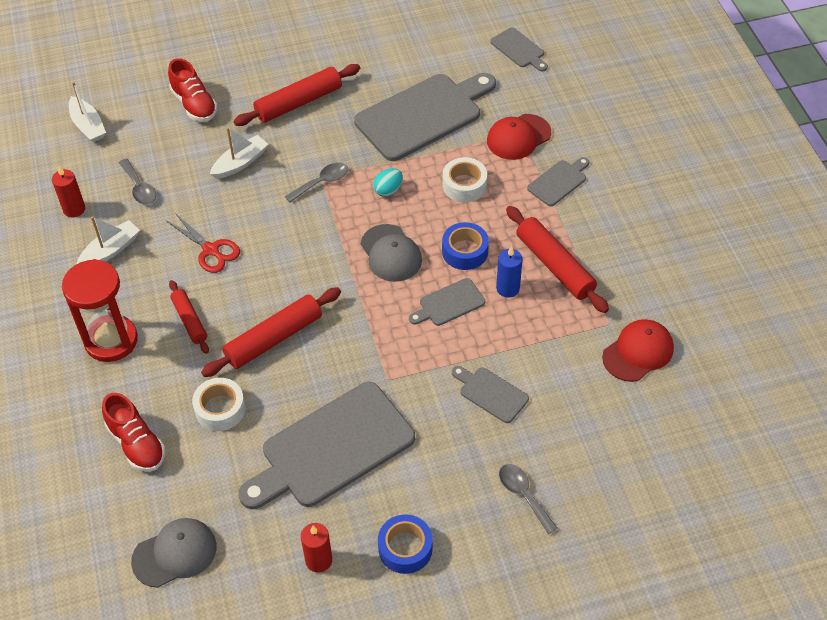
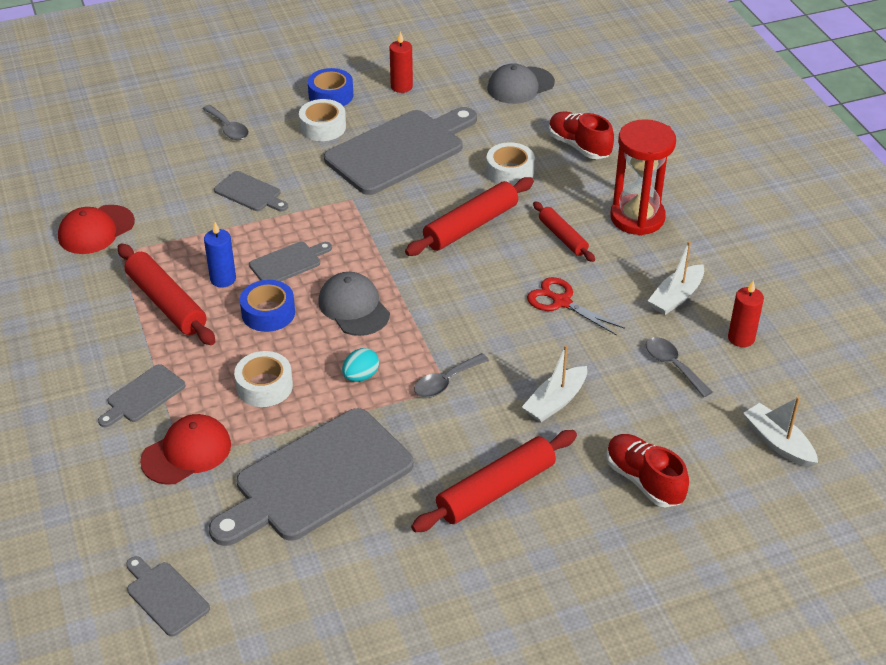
camera: 175 degrees right, 10 degrees down
none -> white tape [299,99,346,141]

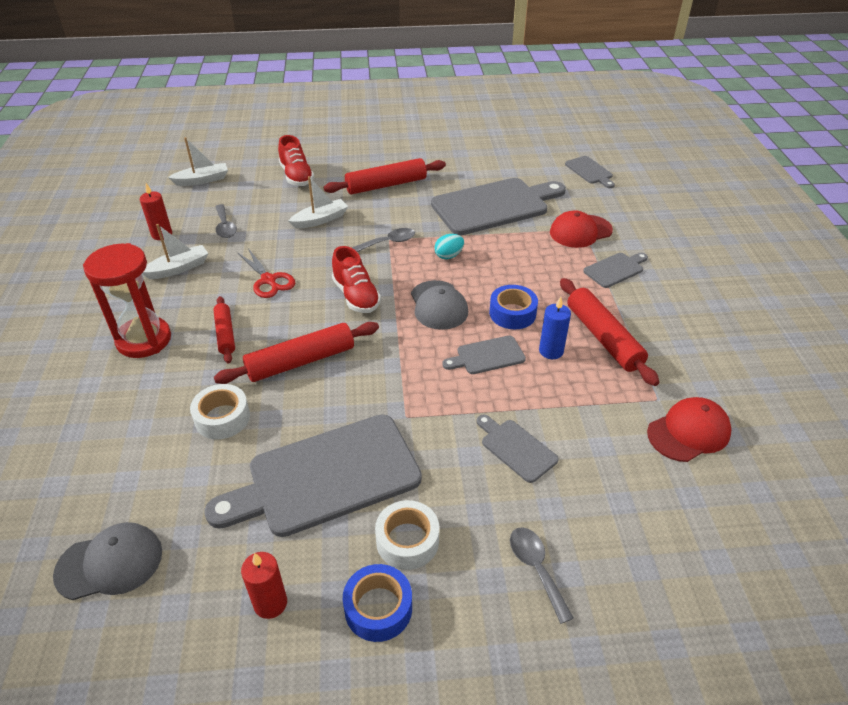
camera: 165 degrees left, 0 degrees up
white tape [234,351,293,407] -> none
red shoe [549,112,614,159] -> red shoe moved to [332,246,381,313]
white boat [743,397,818,468] -> white boat turned 90 degrees counterclockwise [168,137,228,186]

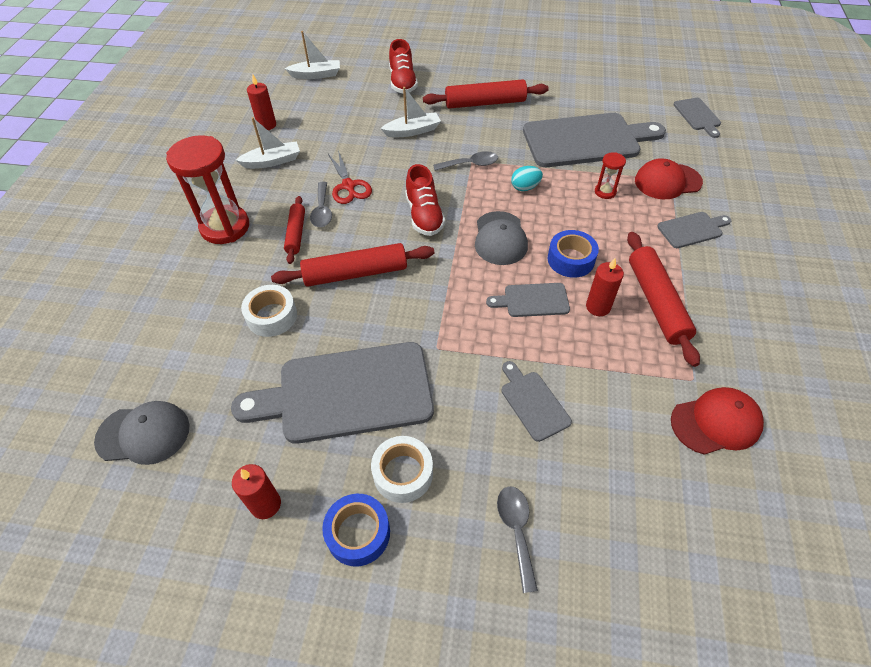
camera: 15 degrees right, 10 degrees up
grey spoon [215,204,237,238] -> grey spoon moved to [310,181,332,227]
blue candle [539,297,571,359] -> red candle [586,258,624,316]
none -> red hourglass [595,152,626,199]

